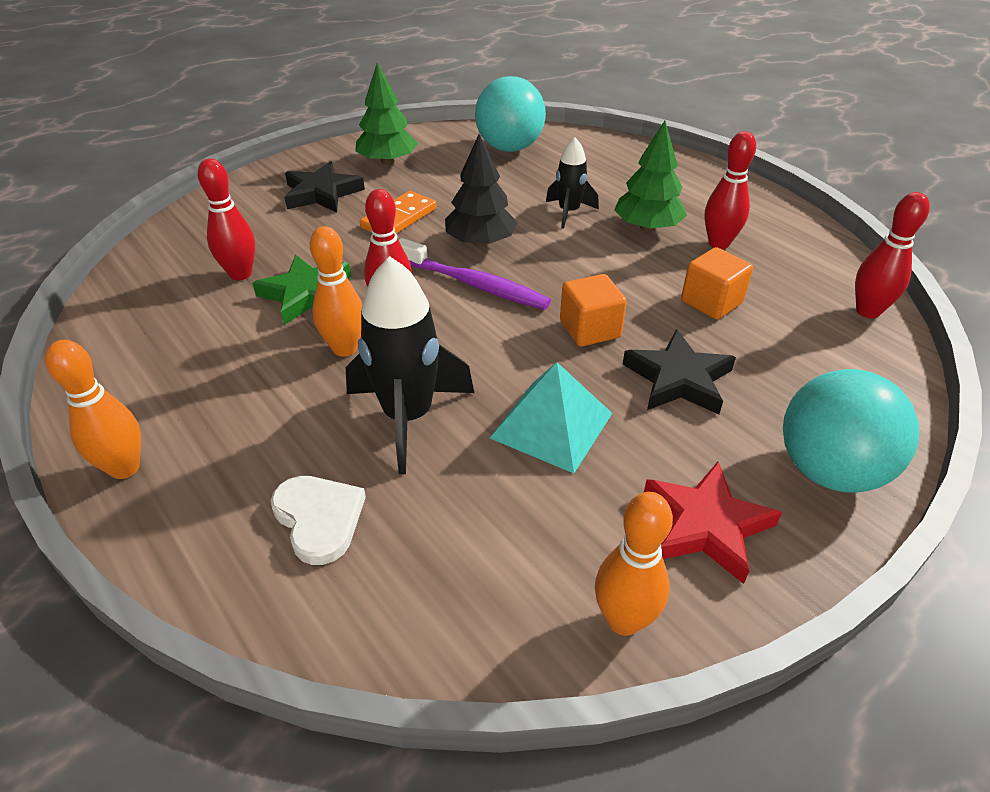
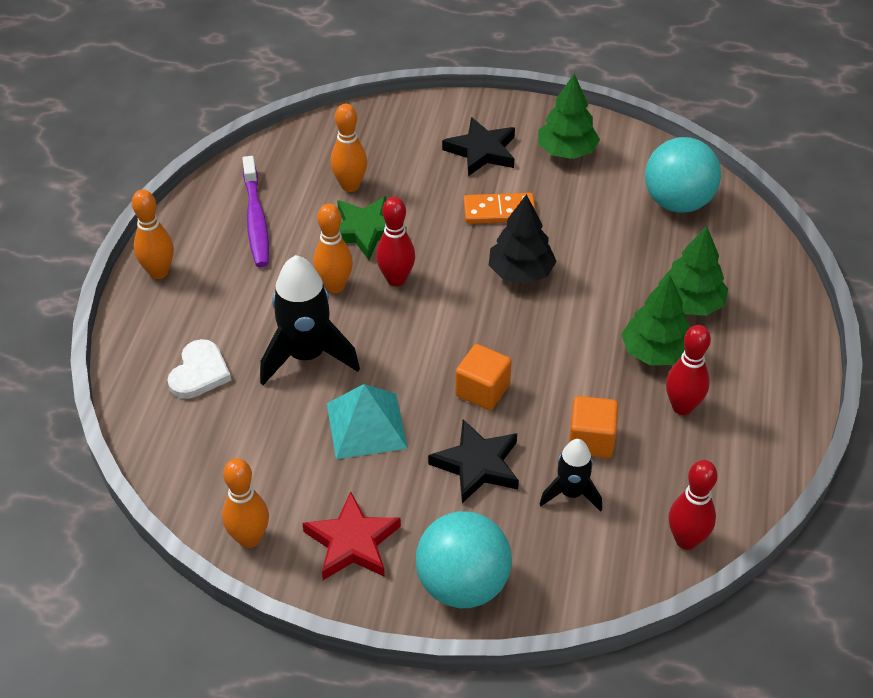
camera: 50 degrees right, 5 degrees up
red bowling pin [198,158,255,280] -> orange bowling pin [331,104,367,192]
purple toothbrush [399,238,551,310] -> purple toothbrush moved to [242,156,269,267]
black rocket [546,137,599,229] -> black rocket moved to [539,439,602,512]
none -> green tree [658,226,728,316]

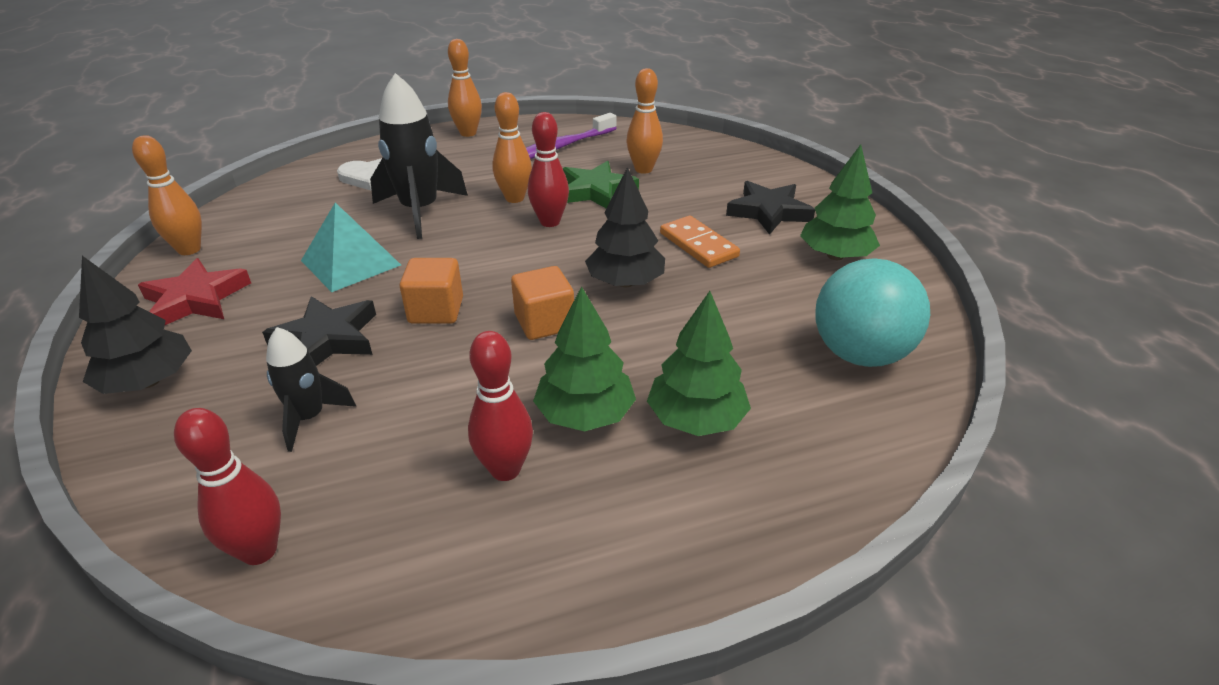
camera: 60 degrees right, 10 degrees down
turquoise ball [416,511,512,608] -> black tree [79,256,192,394]
orange cube [569,396,618,458] -> orange cube moved to [511,266,574,340]

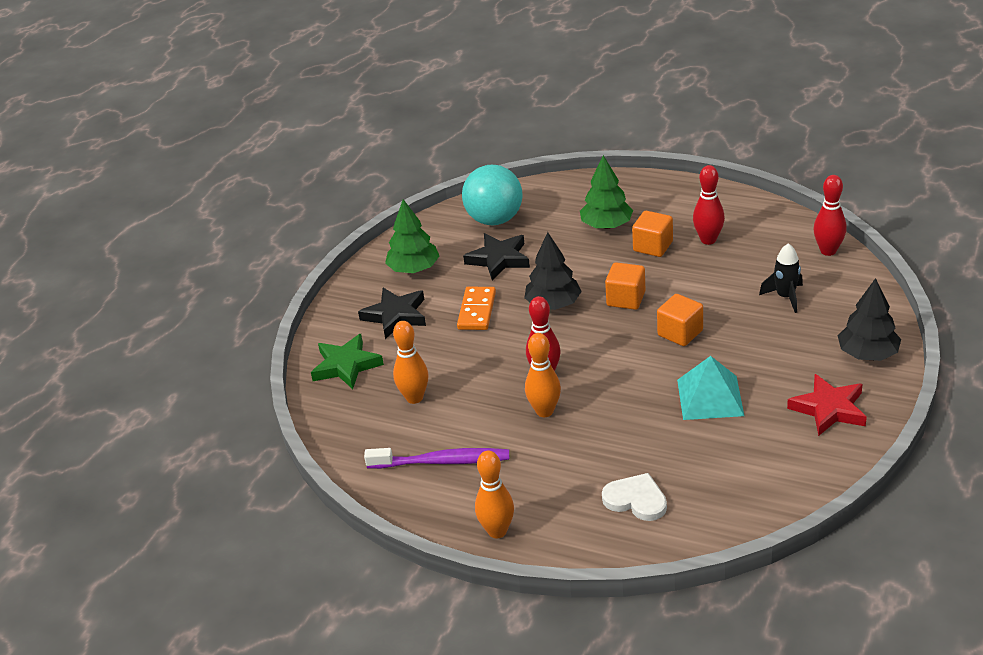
camera: 135 degrees left, 0 degrees up
orange bowling pin [132,135,202,255] -> none
black star [262,296,376,366] -> black star moved to [463,233,530,280]
black rocket [370,73,468,239] -> none
green tree [533,286,636,431] -> orange cube [632,211,673,257]
green star [563,161,639,208] -> green star moved to [311,334,384,389]

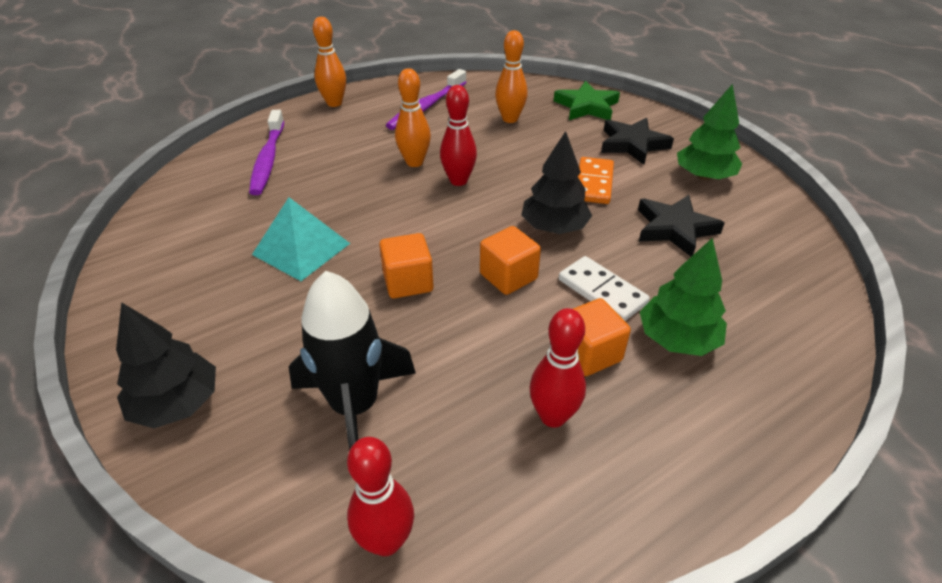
camera: 120 degrees right, 5 degrees up
orange domino [457,287,496,330] -> orange domino turned 60 degrees clockwise [577,157,614,204]
turquoise ball [462,165,522,225] -> none
white heart [602,473,667,521] -> purple toothbrush [249,110,284,195]
black rocket [759,243,803,313] -> black rocket [288,271,416,450], size x1.73
red star [787,374,867,436] -> none
none -> white domino [559,256,650,321]

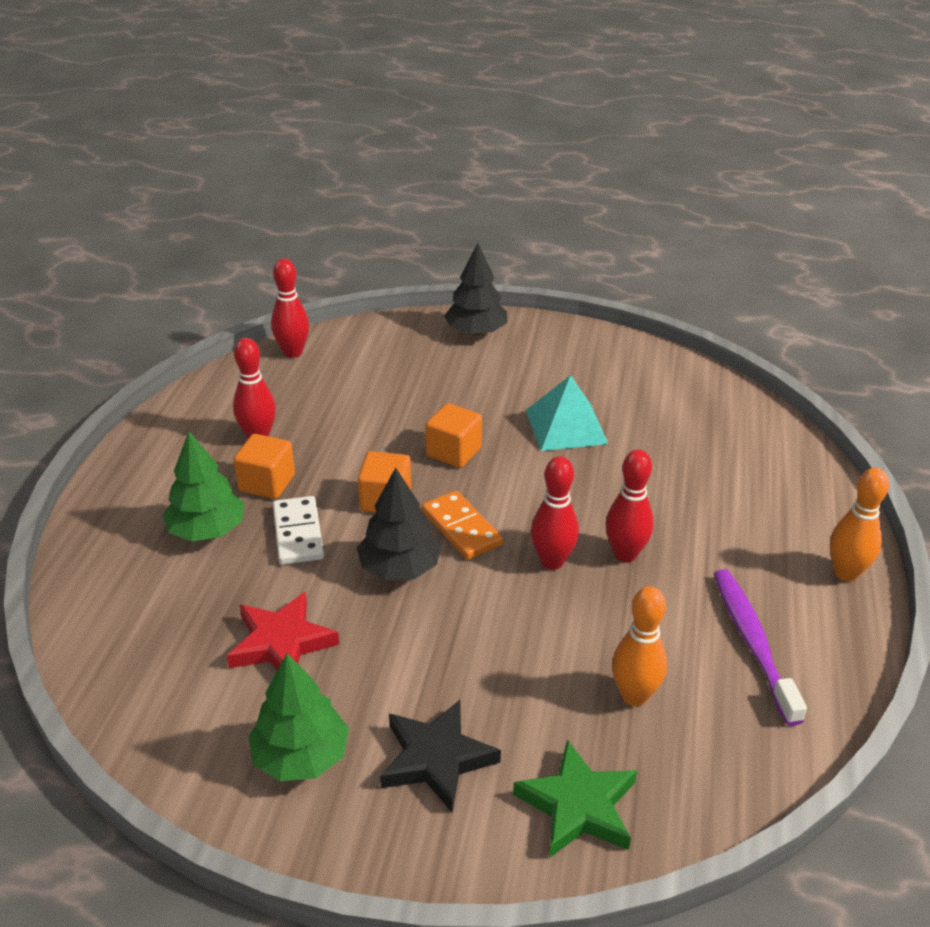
camera: 135 degrees right, 5 degrees down
purple toothbrush [249,110,284,195] -> none
black rocket [288,271,416,450] -> none
orange bowling pin [395,68,431,167] -> red bowling pin [606,449,654,562]
white domino [559,256,650,321] -> white domino turned 75 degrees clockwise [273,496,324,565]
orange domino [577,157,614,204] -> orange domino moved to [422,491,503,560]
black star [638,195,725,257] -> red star [227,592,339,670]

